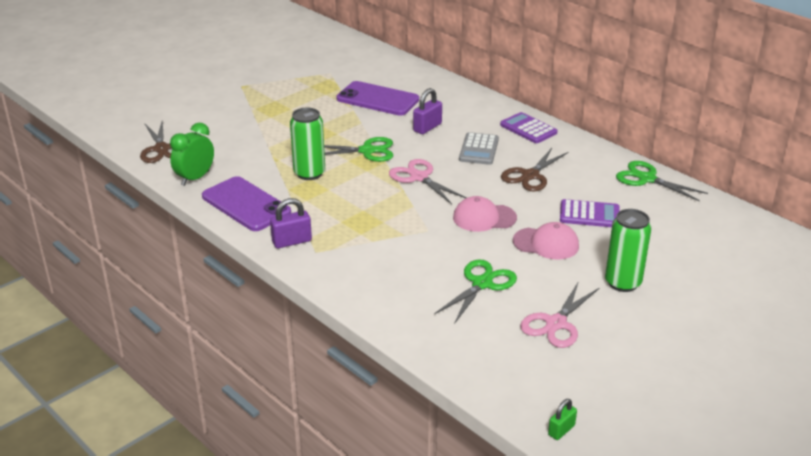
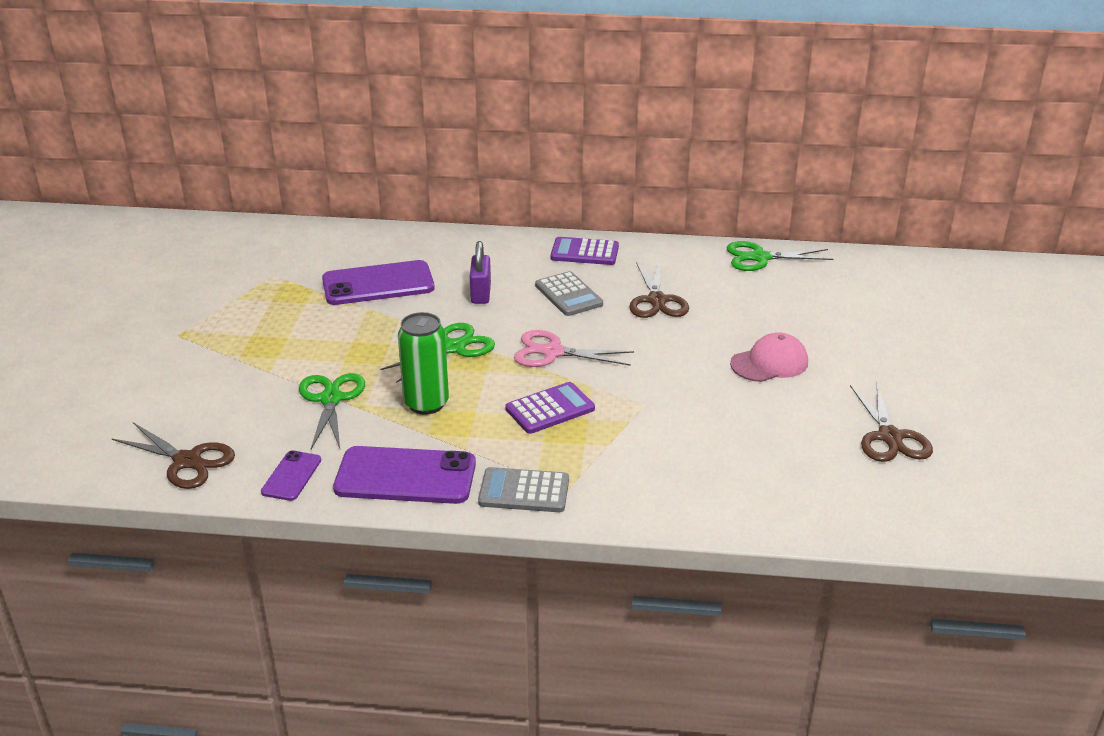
camera: 40 degrees left, 0 degrees up
green clock [170,123,214,186] -> purple phone [261,450,321,501]
purple padlock [270,198,312,248] -> grey calculator [478,467,569,512]
green scissors [434,259,517,324] -> green scissors moved to [299,373,365,449]
pink cap [453,196,517,232] -> none
pink scissors [520,281,599,348] -> brown scissors [850,384,933,462]
green padlock [548,399,577,440] -> none
purple calculator [560,199,620,227] -> purple calculator moved to [505,382,595,434]
green can [605,209,651,292] -> none

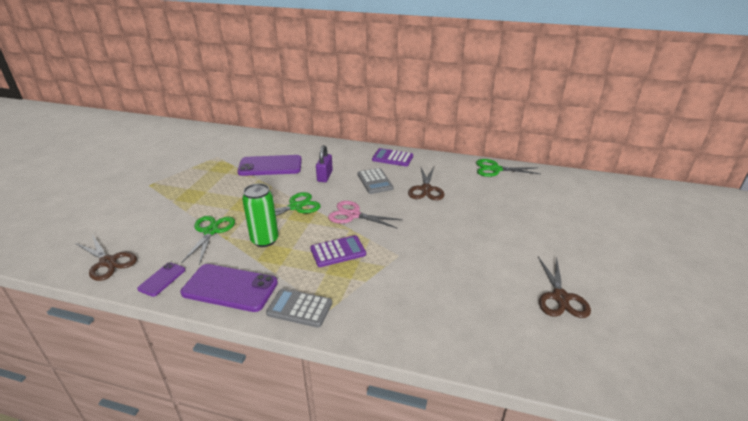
camera: 10 degrees right, 0 degrees up
pink cap [730,332,808,382] -> none

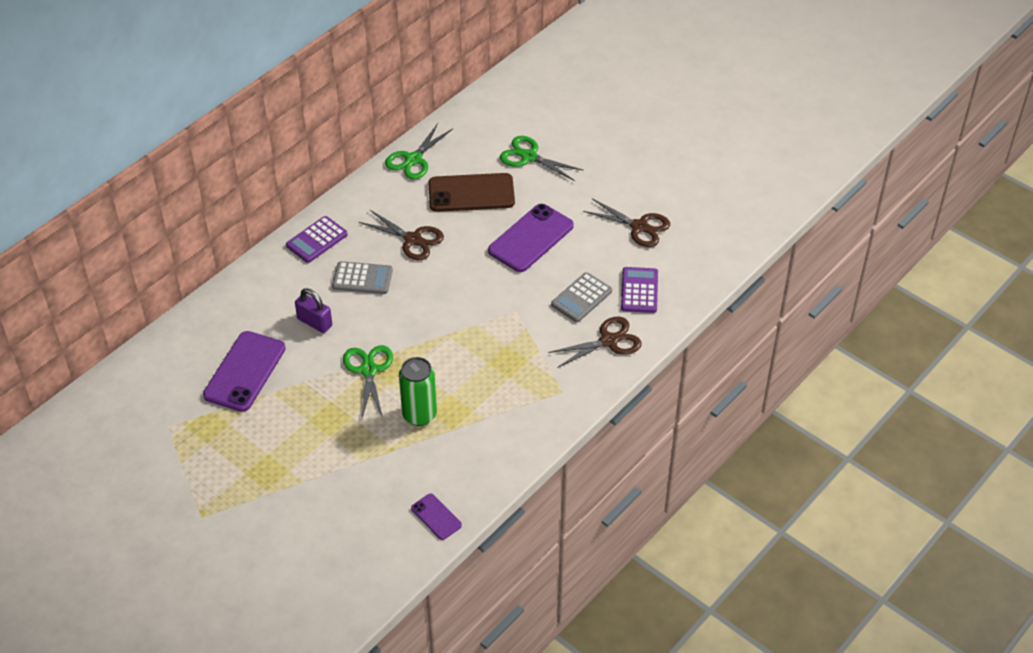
camera: 65 degrees left, 15 degrees up
brown scissors [75,235,137,281] -> brown scissors moved to [548,316,642,368]
green scissors [181,216,235,265] -> green scissors moved to [500,136,584,181]
purple phone [181,264,278,312] -> purple phone moved to [488,204,574,272]
grey calculator [266,289,332,328] -> grey calculator moved to [551,272,612,322]
purple calculator [310,235,366,267] -> purple calculator moved to [621,267,658,313]
pink scissors [328,201,403,228] -> none
none -> brown phone [428,173,515,212]

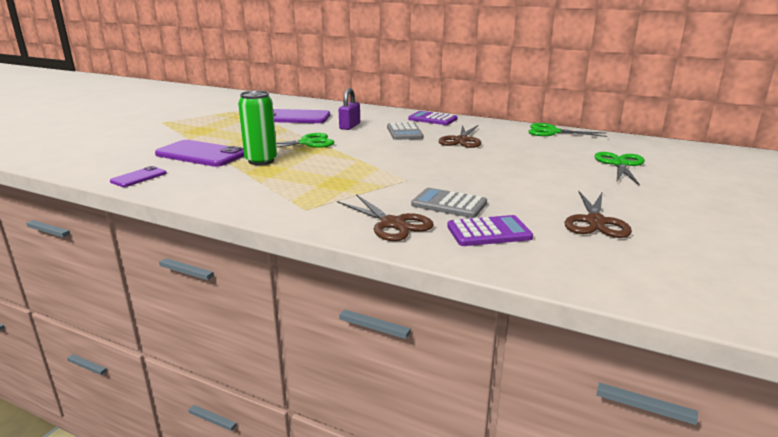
camera: 75 degrees right, 25 degrees down
brown phone [428,173,515,212] -> none
purple phone [488,204,574,272] -> purple phone moved to [155,140,244,167]

